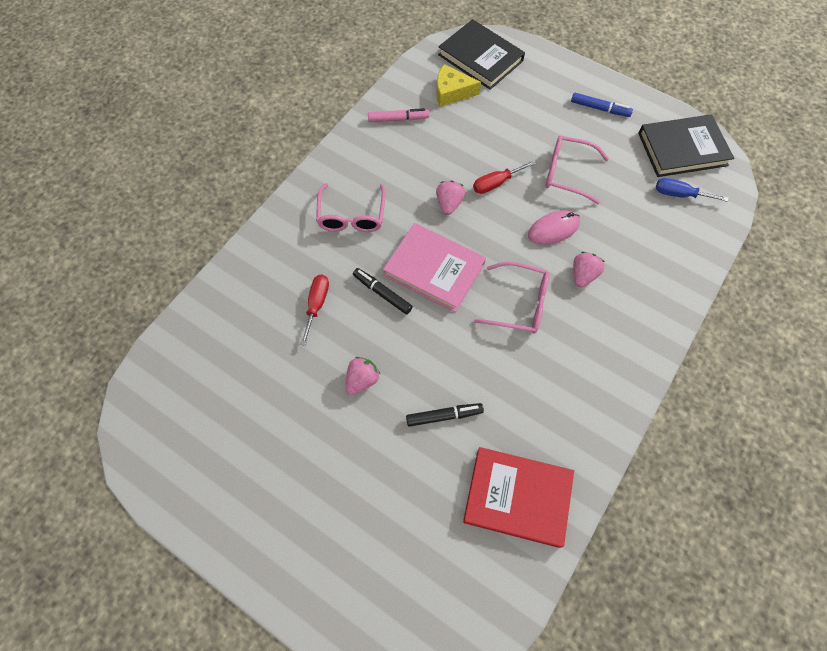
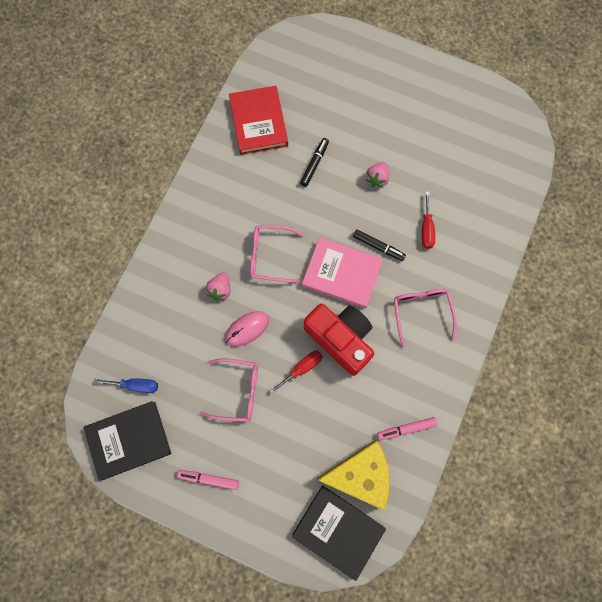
camera: 170 degrees right, 10 degrees up
black marker [406,403,484,427] -> black marker turned 135 degrees clockwise [300,138,329,187]
yellow cheese [436,64,481,107] -> yellow cheese [317,441,390,511], size x1.56
pink strawberry [436,181,465,215] -> red camera [304,304,374,376]
red book [463,447,574,548] -> red book turned 75 degrees clockwise [229,86,288,155]
blue marker [571,93,633,117] -> pink marker [177,470,239,490]

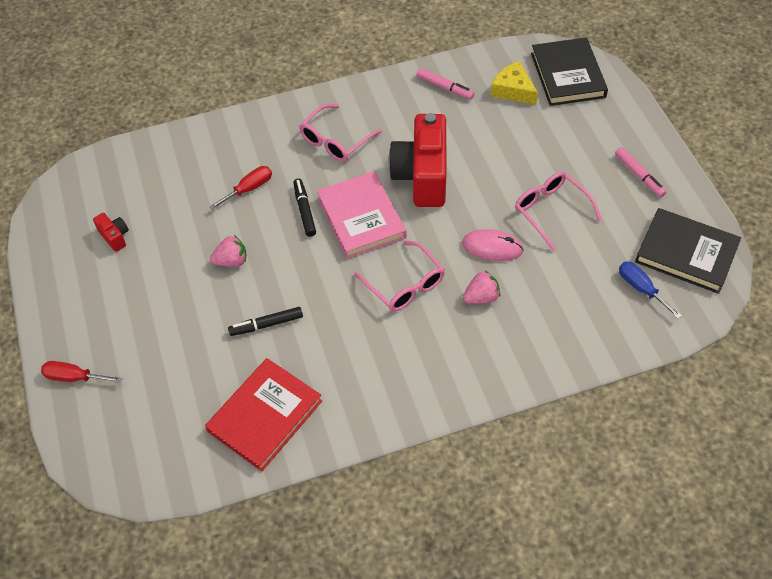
camera: 130 degrees left, 20 degrees down
red screwdriver [269,351,323,394] -> red screwdriver moved to [41,361,122,383]
yellow cheese [317,441,390,511] -> yellow cheese [491,61,538,105], size x0.64
none -> red camera [93,213,129,252]

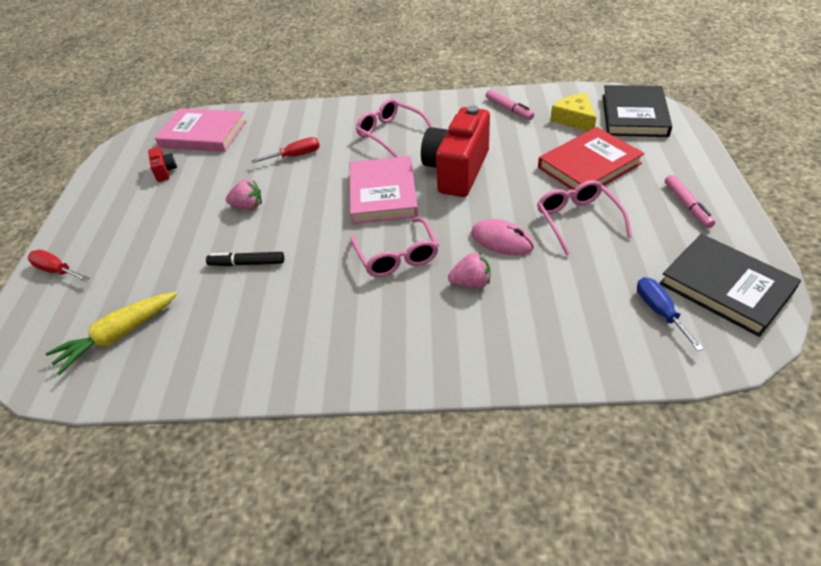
camera: 20 degrees right, 10 degrees down
red book [205,358,322,472] -> red book moved to [538,127,645,190]
black marker [293,179,316,237] -> none
pink glasses [299,104,382,162] -> pink glasses turned 75 degrees clockwise [356,99,433,157]
none -> yellow carrot [46,292,177,375]
none -> pink book [155,108,246,152]

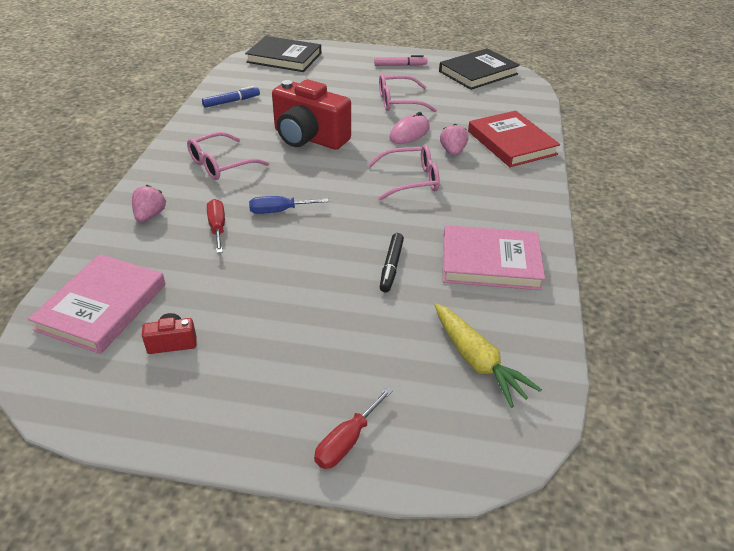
camera: 85 degrees left, 5 degrees down
pink strawberry [226,179,262,210] -> pink strawberry moved to [132,185,166,222]
pink book [350,156,418,224] -> pink book moved to [443,225,545,290]
pink marker [486,90,534,120] -> blue marker [202,86,260,108]
red book [538,127,645,190] -> red book moved to [468,111,560,167]
yellow cheese [550,93,596,131] -> none
blue screwdriver [637,277,704,351] -> blue screwdriver moved to [249,196,329,214]

